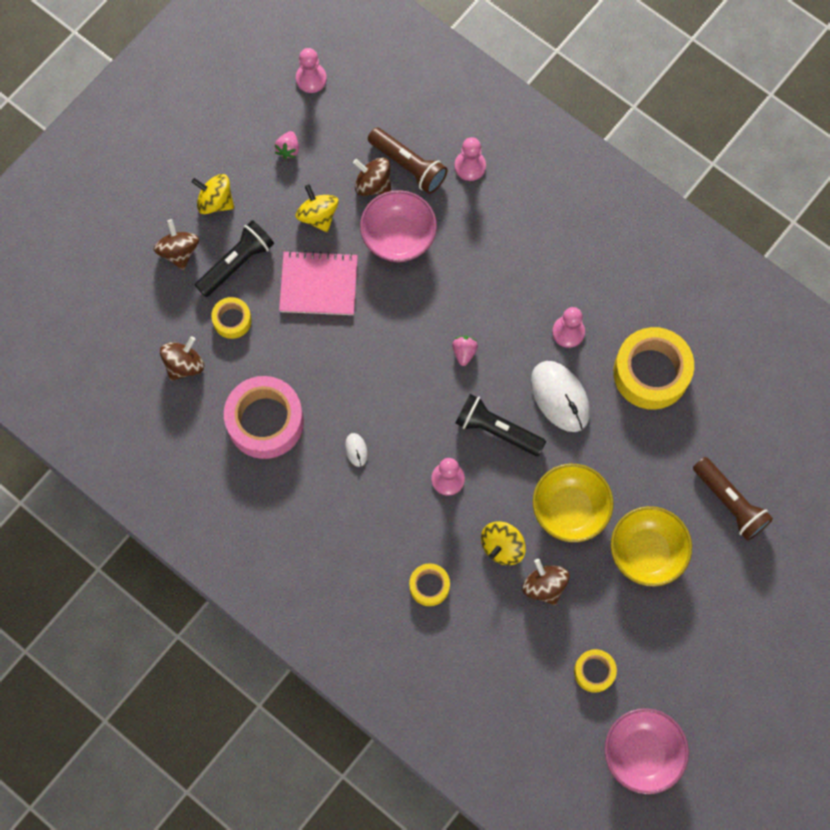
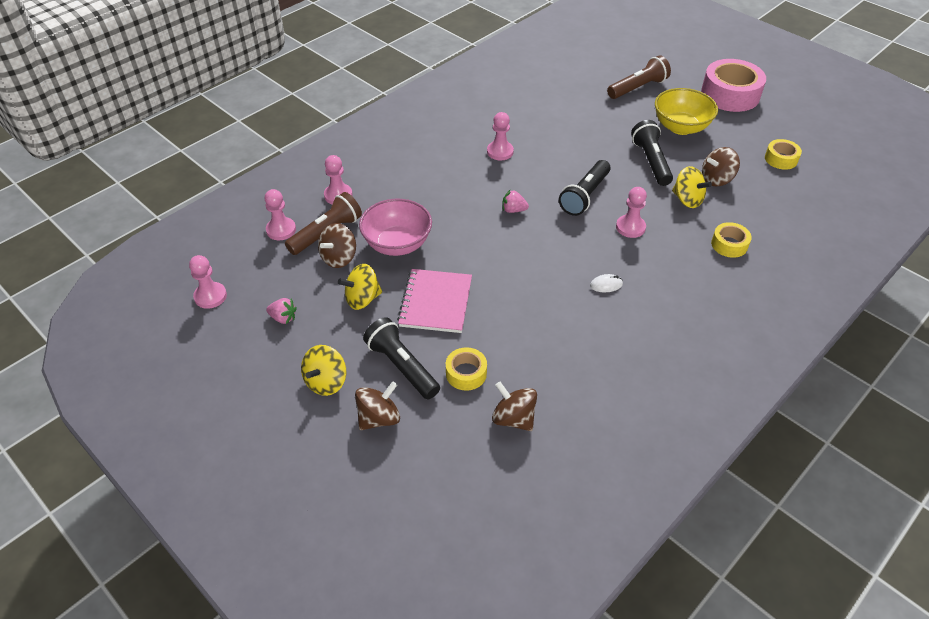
camera: 85 degrees left, 25 degrees down
brown spinning top [153,219,199,270] -> brown spinning top turned 150 degrees clockwise [355,381,400,430]
pink tape [224,376,304,459] -> pink tape moved to [701,59,766,112]
white mouse [531,361,590,432] -> none
yellow bowl [533,464,613,542] -> black flashlight [631,120,673,186]
pink bowl [604,708,689,794] -> none
yellow tape [613,327,694,410] -> none
none -> pink pawn [265,189,296,240]

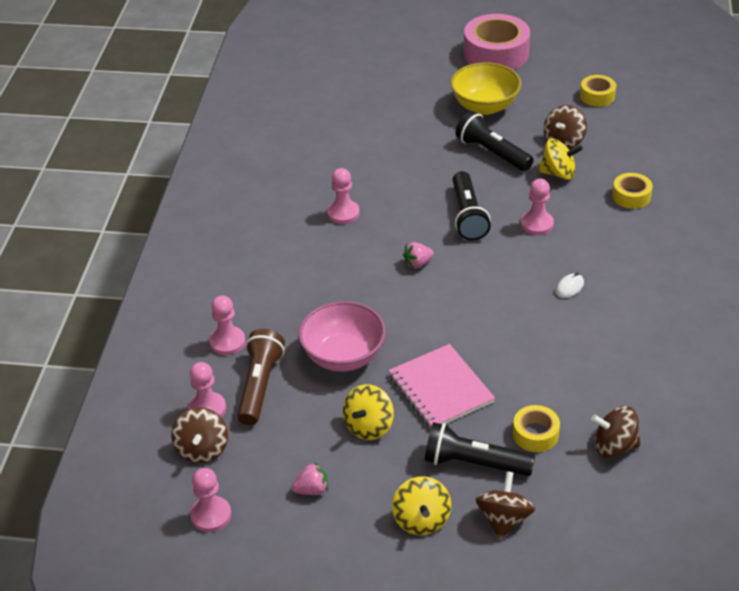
camera: 35 degrees left, 5 degrees down
brown spinning top [318,223,356,268] -> brown spinning top moved to [171,407,228,463]
brown flashlight [607,55,671,99] -> none

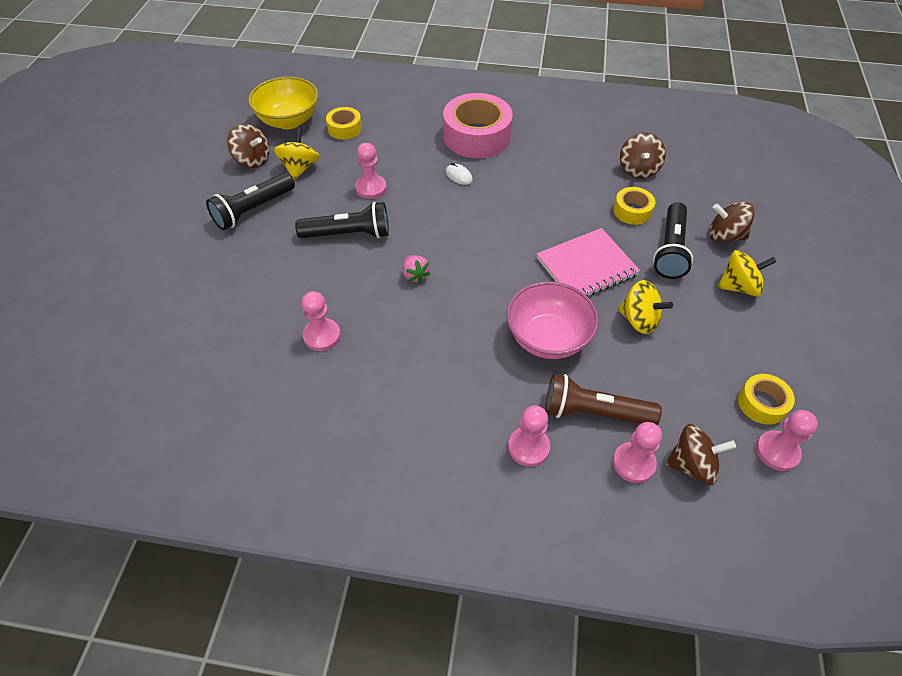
camera: 90 degrees left, 10 degrees up
pink strawberry [292,462,328,495] -> none
yellow bowl [451,62,521,115] -> yellow bowl moved to [248,77,318,129]
pink tape [464,14,530,70] -> pink tape moved to [443,93,513,158]
yellow tape [580,75,616,107] -> yellow tape moved to [738,374,795,425]

